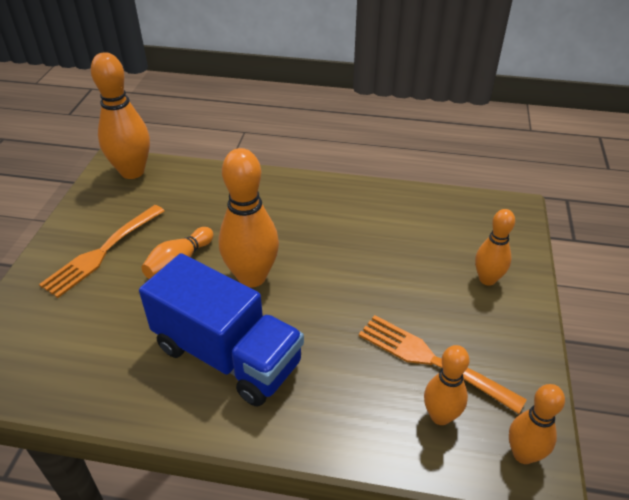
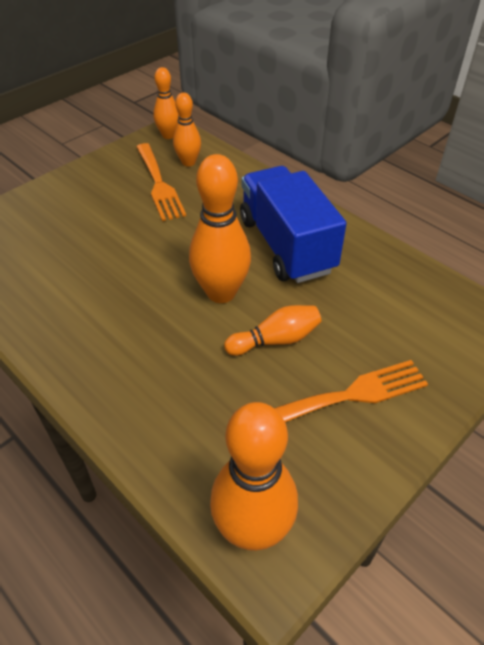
camera: 145 degrees left, 5 degrees up
orange bowling pin [475,209,515,286] -> none

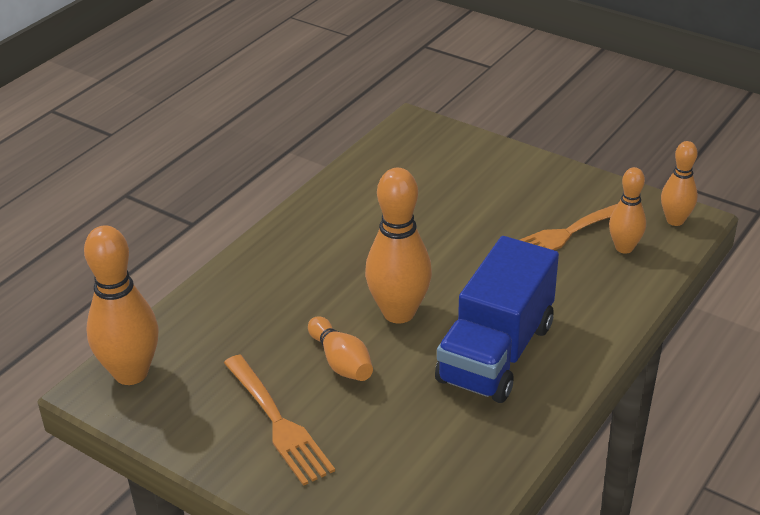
camera: 80 degrees right, 10 degrees down
blue truck [240,166,347,283] -> blue truck turned 150 degrees clockwise [435,236,559,403]

